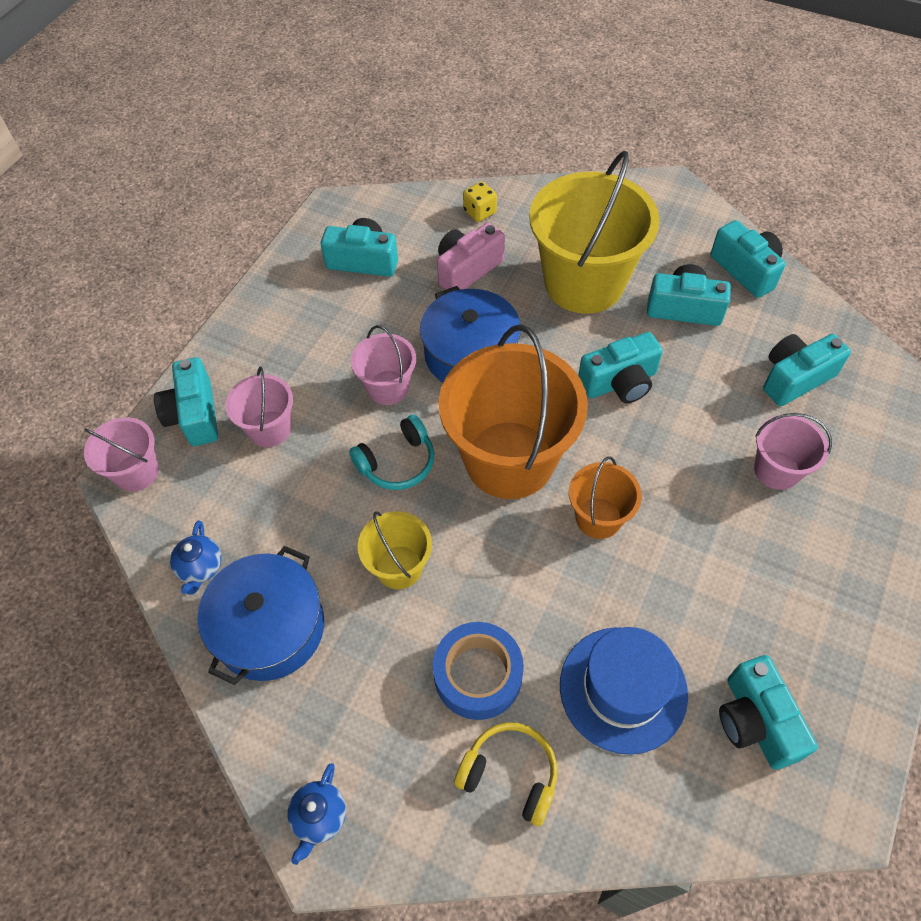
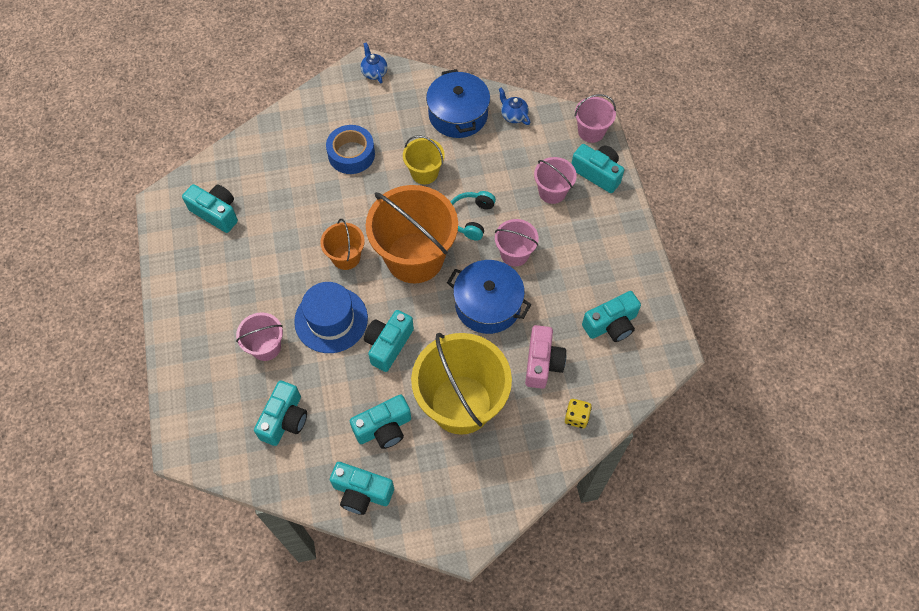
camera: 140 degrees right, 5 degrees up
yellow headphones [454,722,557,826] -> none
blue hat [560,627,688,755] -> blue hat moved to [294,282,368,353]

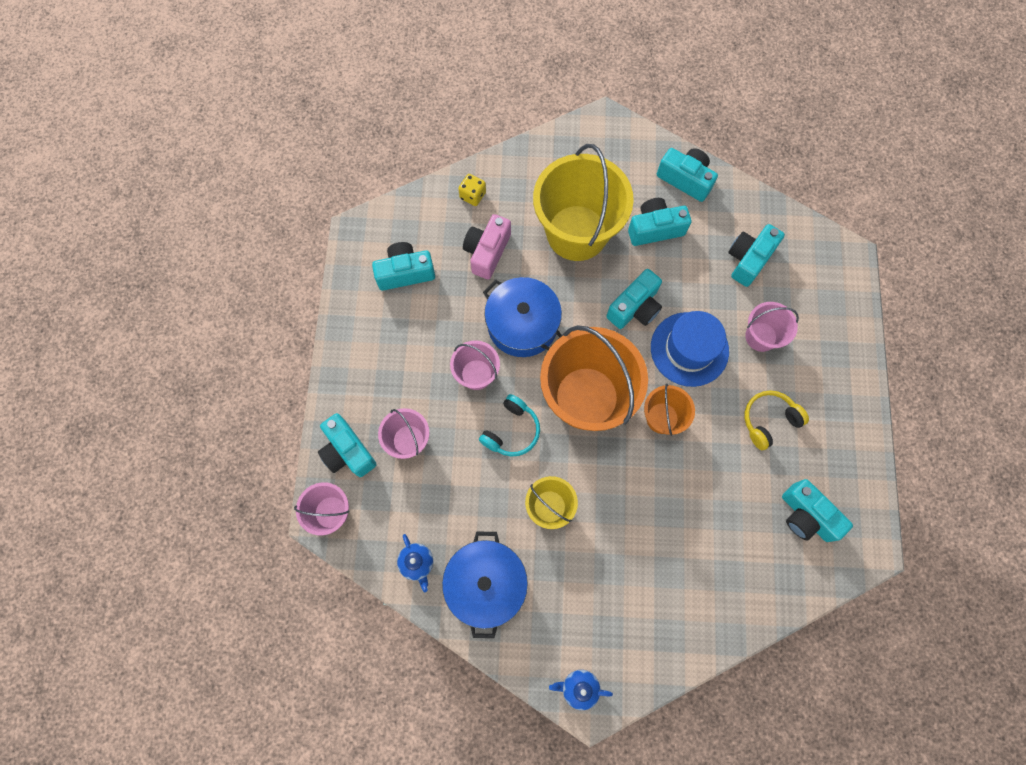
camera: 165 degrees left, 10 degrees up
blue tape [326,125,375,174] -> none
blue teapot [361,42,387,83] -> blue teapot turned 105 degrees clockwise [549,670,613,710]
none -> yellow headphones [744,391,809,450]

